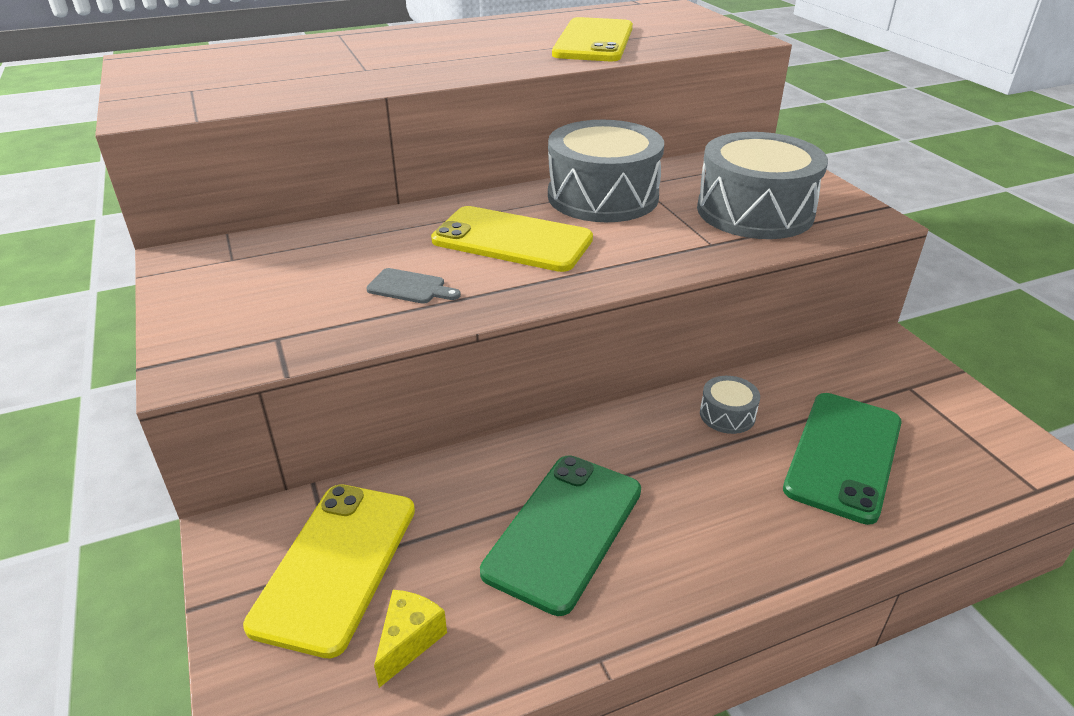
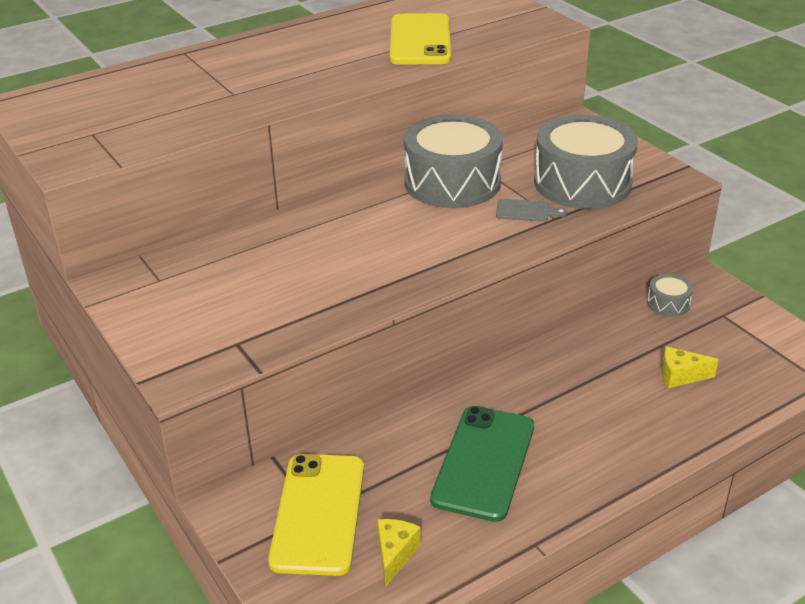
camera: 10 degrees left, 0 degrees up
grey cutting board [366,268,461,304] -> grey cutting board moved to [496,199,567,222]
yellow phone [431,206,593,272] -> none
grey drum [700,376,760,434] -> grey drum moved to [647,274,693,317]
green phone [783,393,902,525] -> yellow cheese [662,346,719,388]

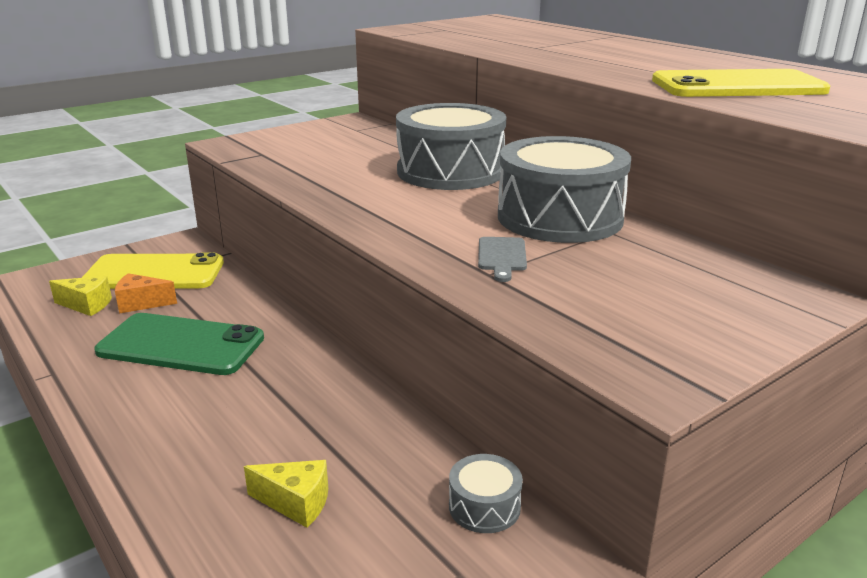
camera: 85 degrees right, 10 degrees down
grey drum [534,115,638,209] -> grey drum moved to [396,103,506,190]
yellow cheese [662,346,719,388] -> yellow cheese turned 105 degrees clockwise [244,460,328,528]
none -> orange cheese [115,273,177,313]

